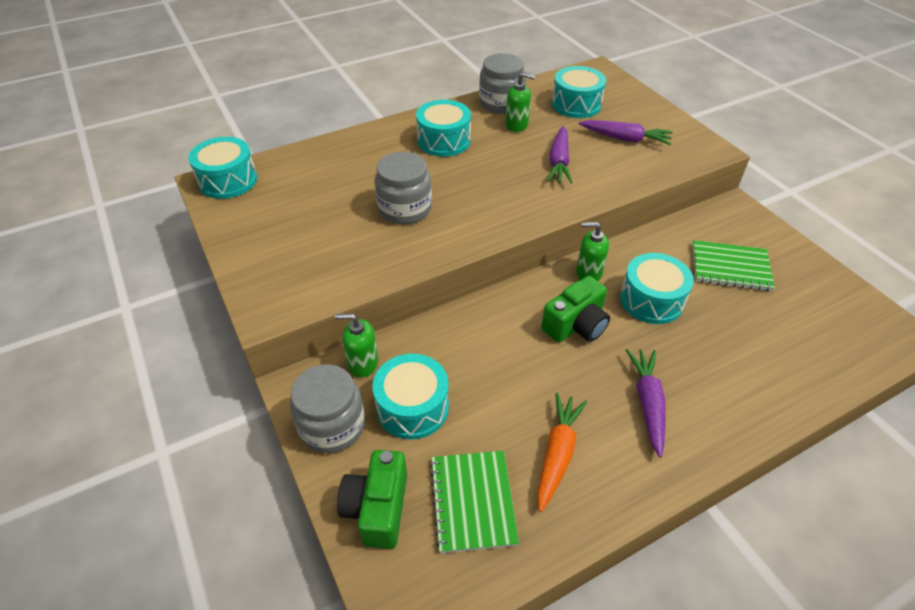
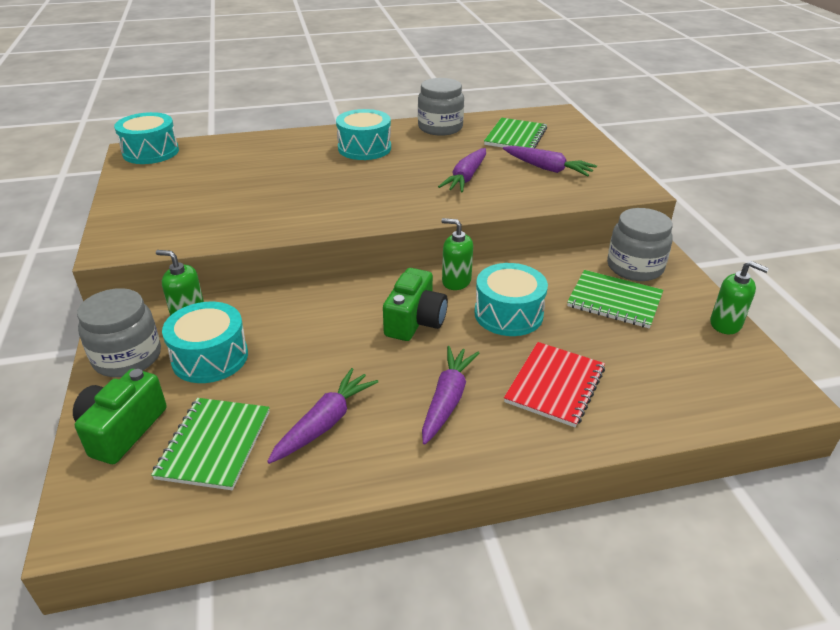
camera: 15 degrees right, 10 degrees down
grey jar [374,152,432,224] -> grey jar moved to [607,208,673,281]
green soap dispenser [506,72,536,132] -> green soap dispenser moved to [710,261,769,334]
orange carrot [537,393,587,512] -> purple carrot [267,368,378,464]
green camera [541,276,610,342] -> green camera turned 45 degrees counterclockwise [383,268,448,341]
turquoise drum [552,66,606,118] -> green notebook [484,118,547,148]
none -> red notebook [504,342,605,427]

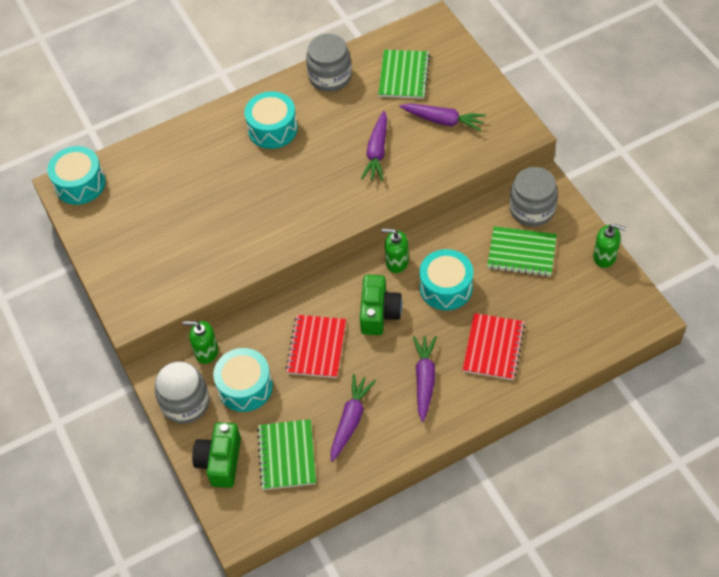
camera: 10 degrees left, 20 degrees up
none -> red notebook [286,315,346,378]

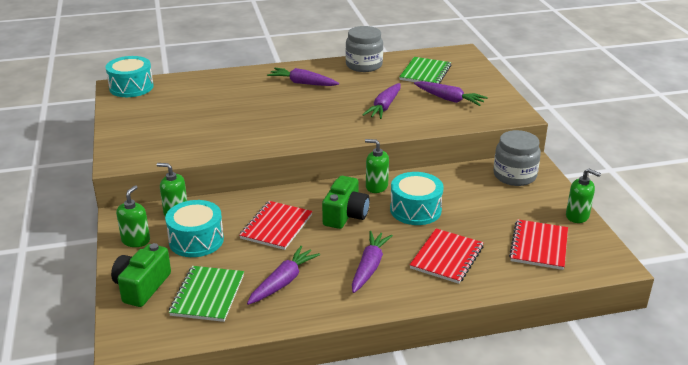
camera: 10 degrees right, 25 degrees down
grey jar [155,361,210,424] -> green soap dispenser [116,185,150,247]
turquoise drum [245,91,298,149] -> purple carrot [267,68,339,86]
green notebook [487,226,557,277] -> none
none -> red notebook [509,219,568,270]

